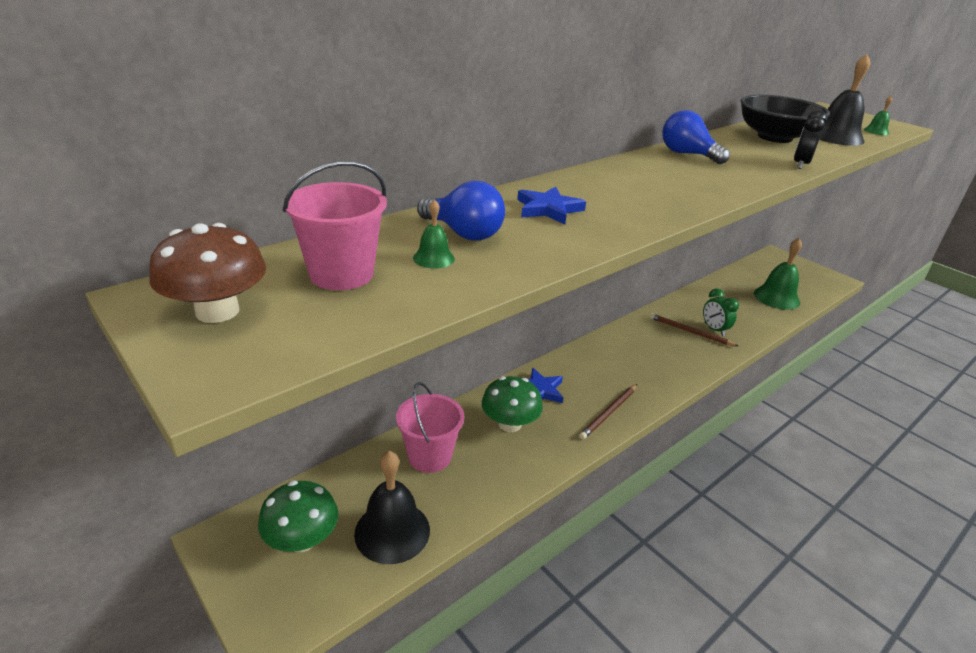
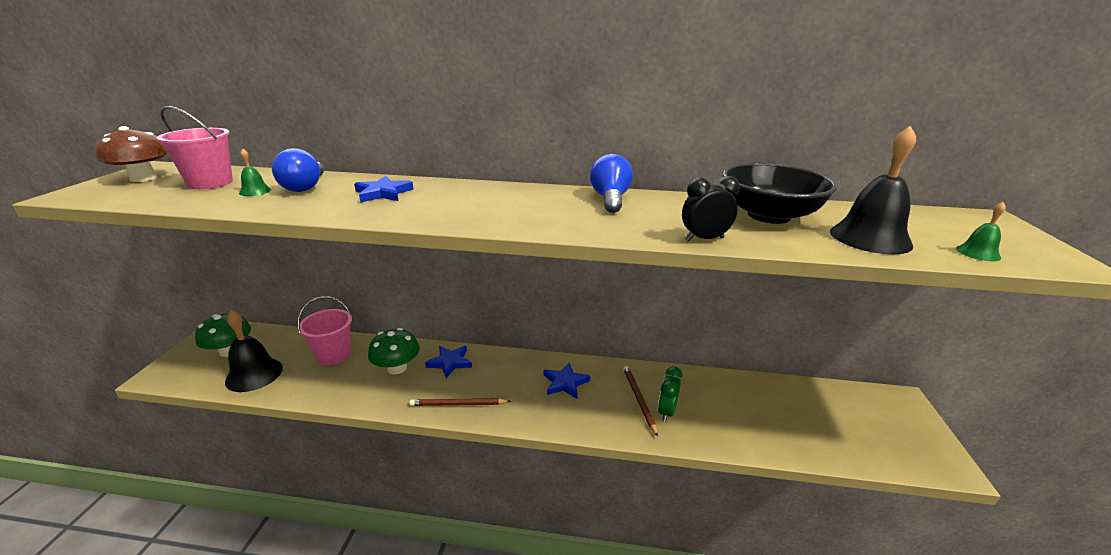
camera: 50 degrees right, 5 degrees down
green bell [754,238,802,310] -> none
none -> blue star [543,362,590,399]

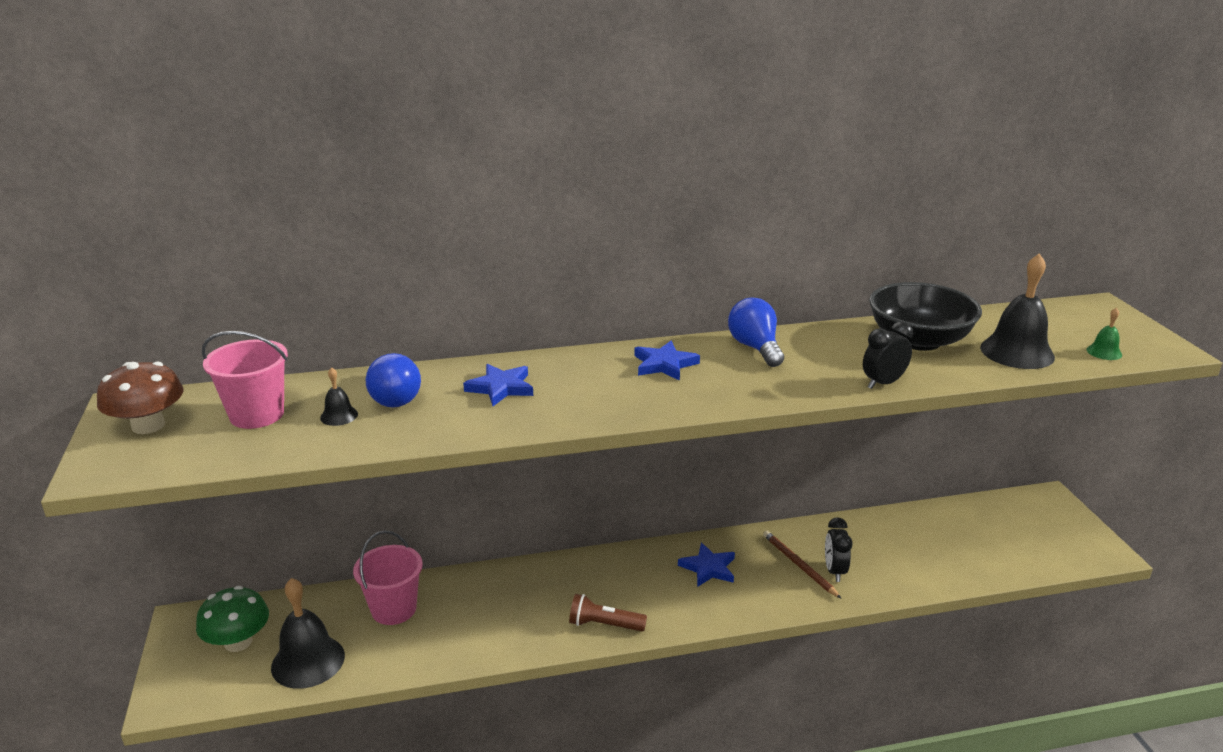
camera: 20 degrees left, 0 degrees up
green bell [239,149,271,196] -> black bell [320,367,358,426]
green mushroom [368,328,420,375] -> none
brown pencil [409,398,511,406] -> brown flashlight [569,594,647,631]
blue star [425,346,472,378] -> blue star moved to [634,341,700,381]
green clock [658,366,683,422] -> black clock [825,517,852,582]

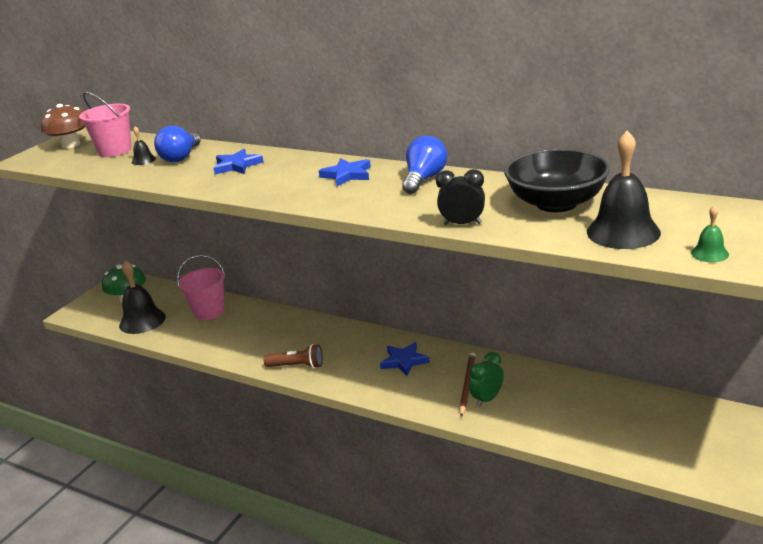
camera: 45 degrees right, 0 degrees up
brown flashlight [569,594,647,631] -> brown flashlight turned 135 degrees clockwise [264,344,323,368]
black clock [825,517,852,582] -> green clock [469,352,504,407]

